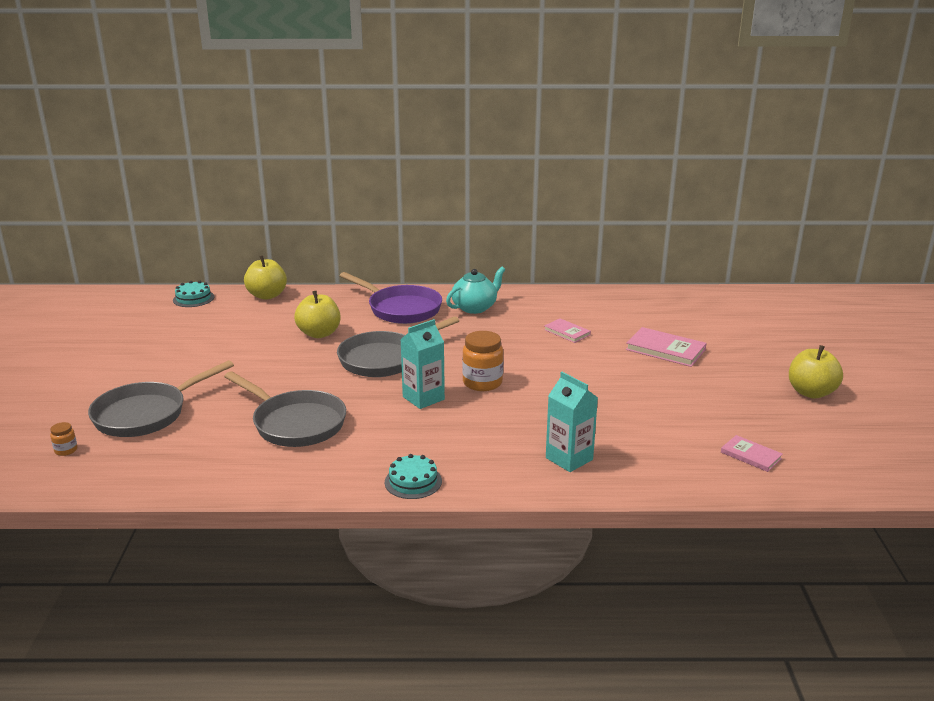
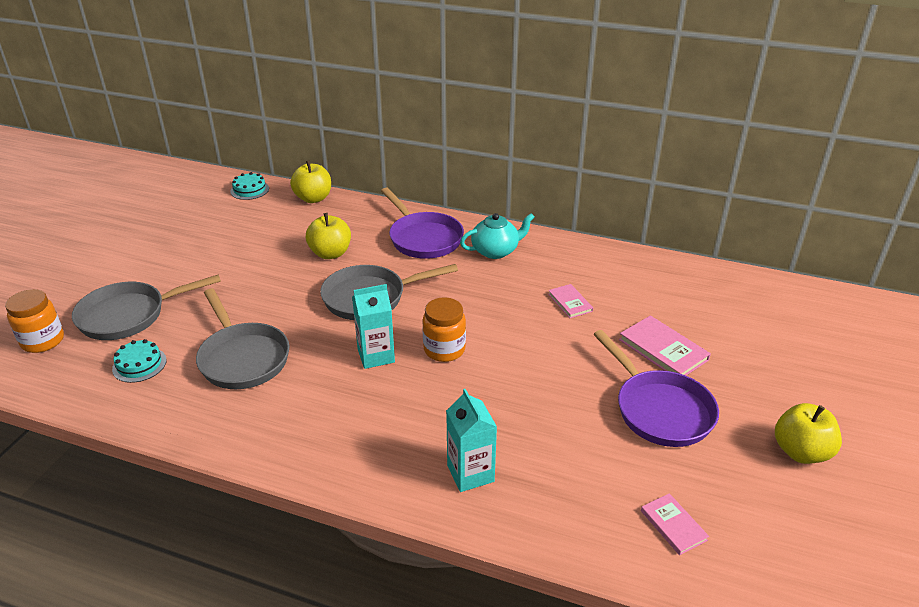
camera: 20 degrees right, 10 degrees up
orange jar [50,422,78,456] -> orange jar [5,289,64,353], size x2.06
turquoise cake [385,454,442,499] -> turquoise cake moved to [112,339,167,383]
none -> purple pan [593,330,719,447]

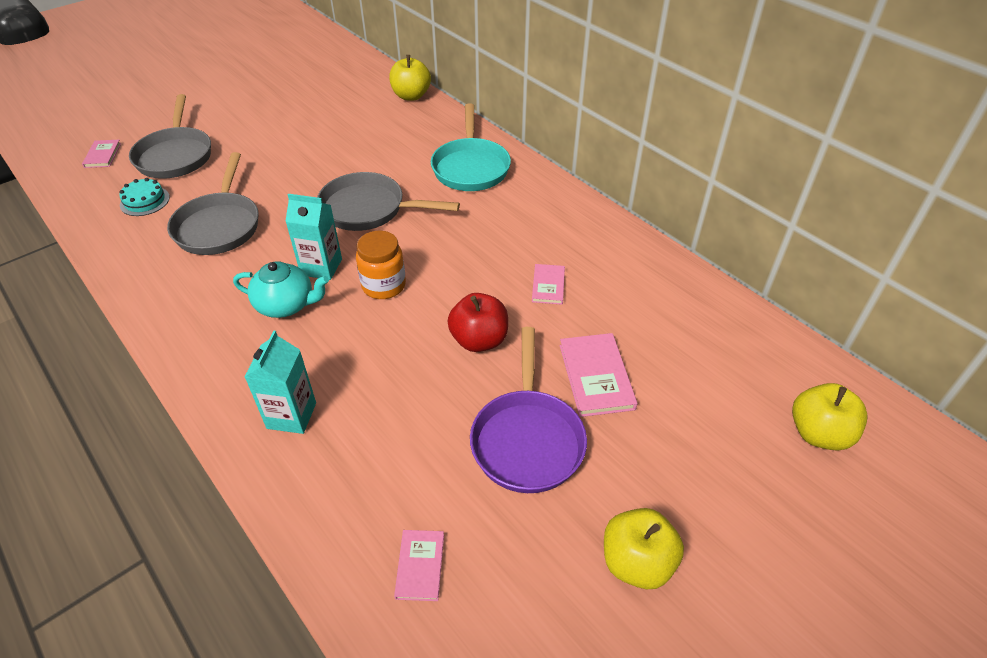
camera: 30 degrees right, 10 degrees up
orange jar [5,289,64,353] -> pink book [82,140,121,168]
grey pan [72,275,221,340] -> grey pan turned 105 degrees counterclockwise [129,94,211,179]
turquoise cake [230,172,269,200] -> none
yellow apple [306,213,351,259] -> yellow apple moved to [792,383,867,450]
purple pan [381,188,464,259] -> turquoise pan [431,103,511,191]
turquoise teapot [460,213,534,259] -> turquoise teapot moved to [233,261,329,318]
none -> red apple [448,293,508,352]

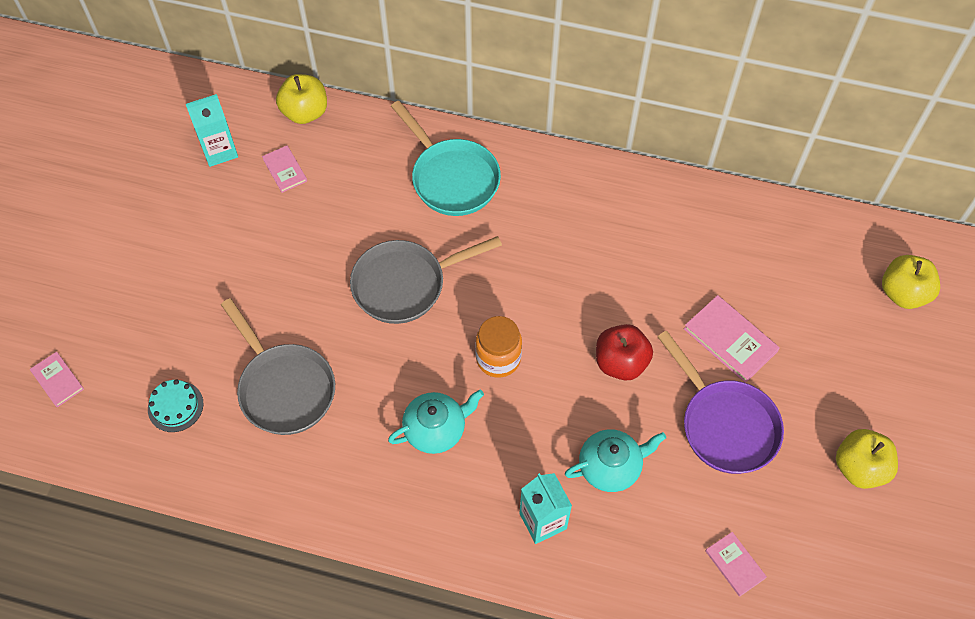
camera: 35 degrees left, 15 degrees up
grey pan [129,94,211,179] -> none
turquoise carton [285,194,342,280] -> turquoise carton moved to [186,94,238,167]
pink book [532,264,565,305] -> pink book moved to [262,145,307,193]
none -> turquoise teapot [565,429,666,492]

